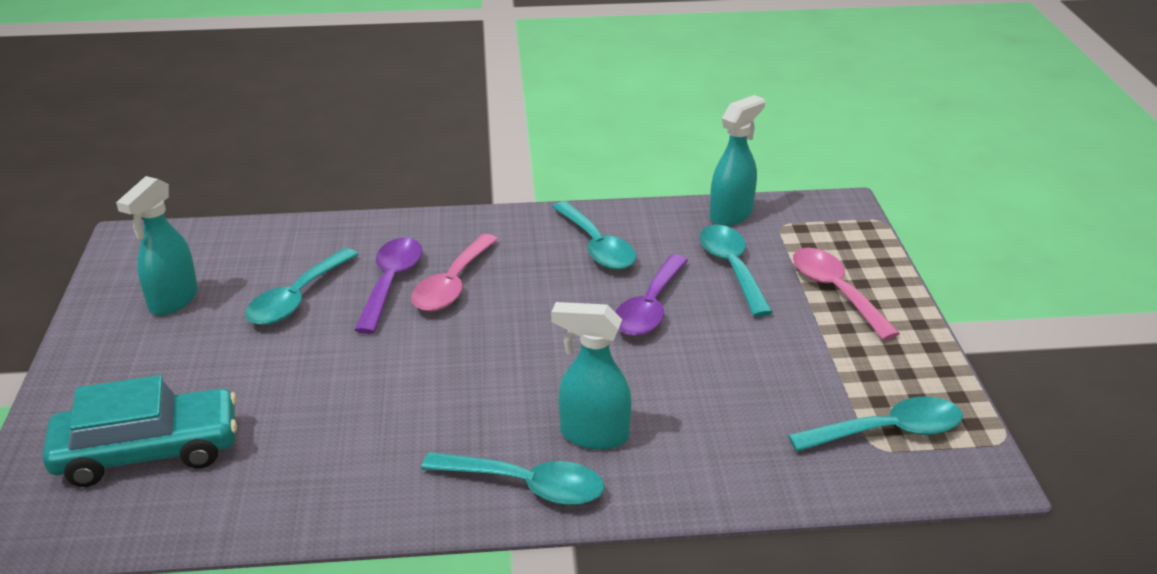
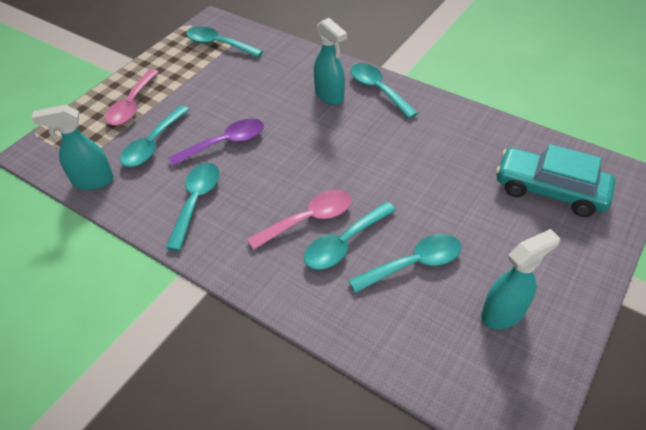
camera: 140 degrees left, 15 degrees up
purple spoon [354,238,422,334] -> turquoise spoon [304,202,396,270]

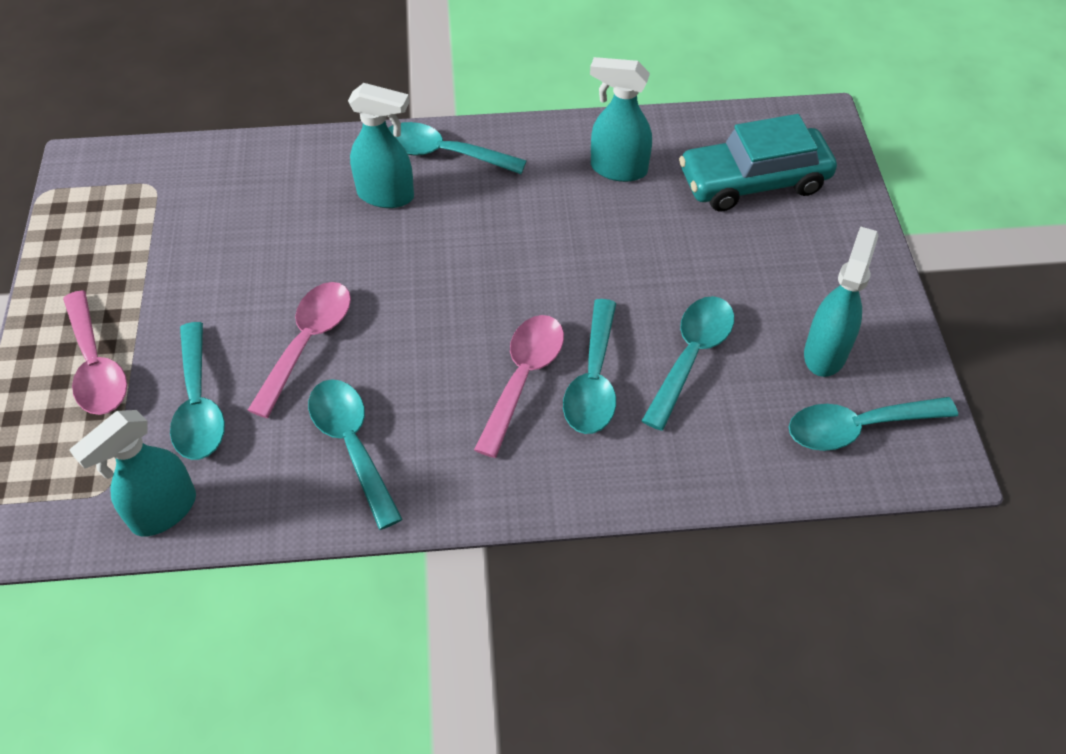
camera: 40 degrees left, 5 degrees up
purple spoon [168,119,264,166] -> pink spoon [248,282,351,418]
turquoise spoon [186,26,263,57] -> turquoise spoon moved to [789,397,958,451]
none -> turquoise spray bottle [590,57,652,182]

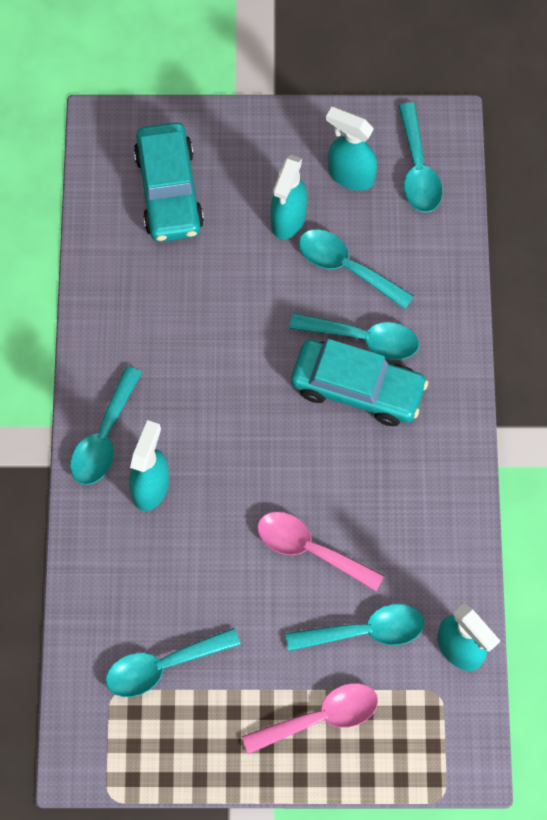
camera: 85 degrees left, 15 degrees up
turquoise spoon [308,379,403,530] -> turquoise spoon moved to [106,628,241,697]
pink spoon [474,315,564,458] -> turquoise car [291,339,428,426]
turquoise spray bottle [590,57,652,182] -> turquoise spray bottle moved to [270,155,307,240]

